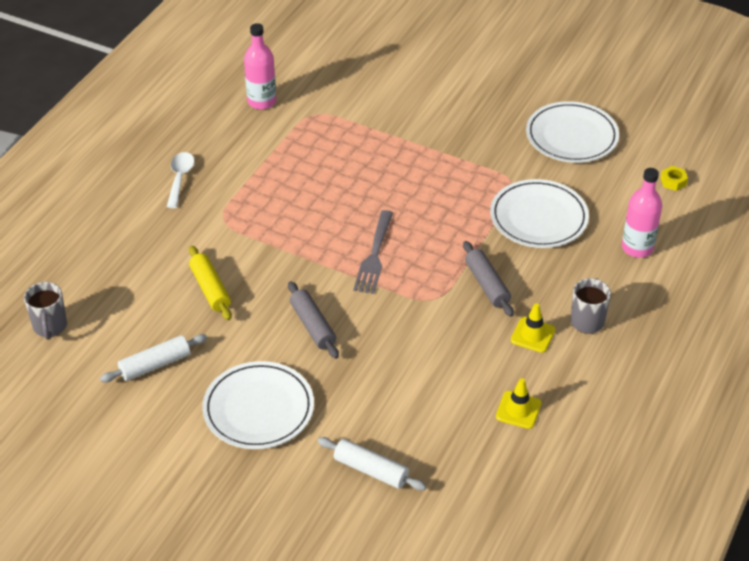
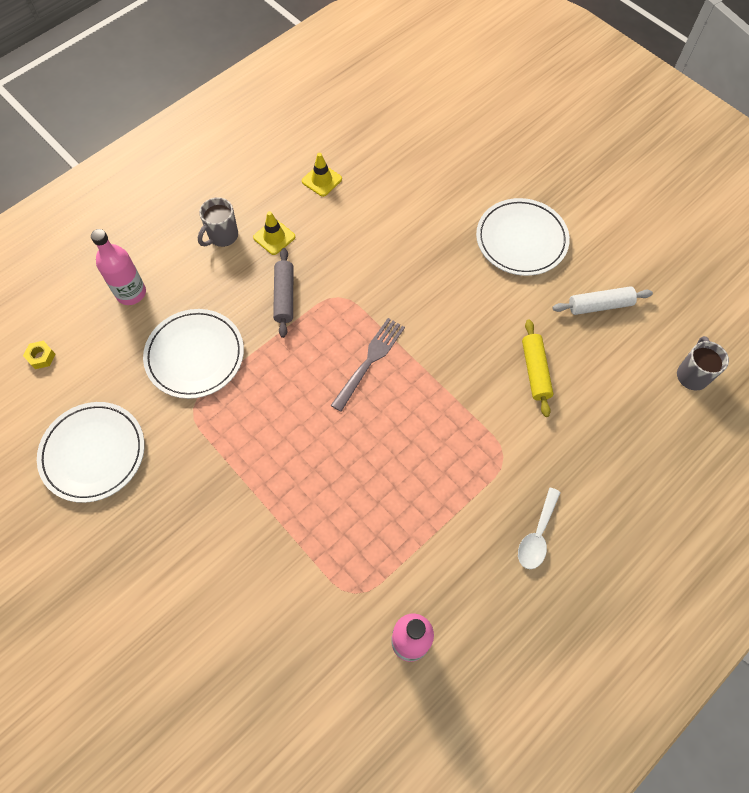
camera: 160 degrees left, 20 degrees up
grey rolling pin [288,281,339,359] -> none
white rolling pin [317,437,426,491] -> none

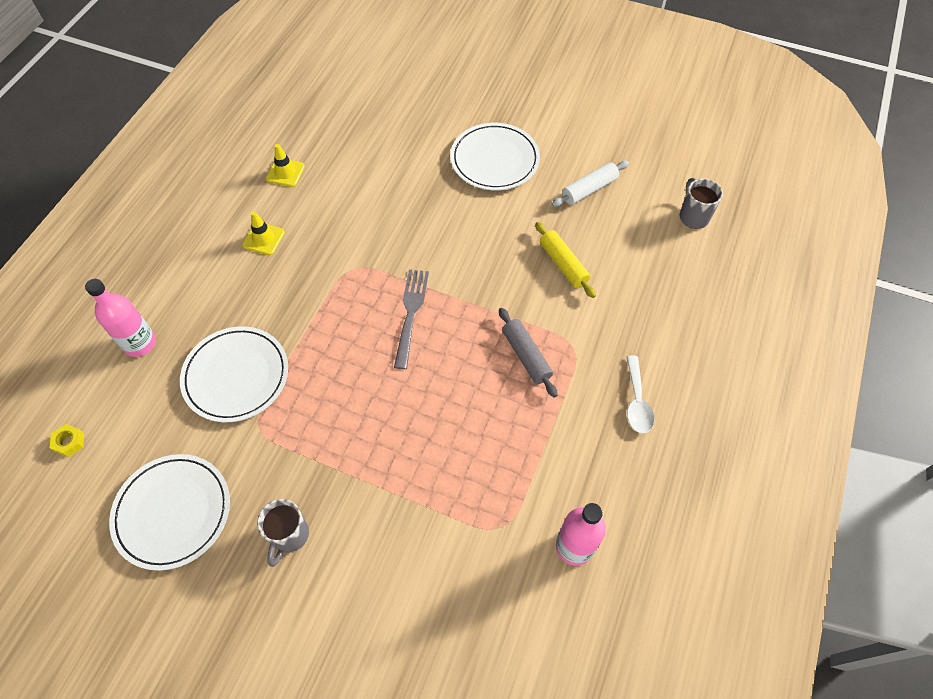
camera: 25 degrees left, 5 degrees down
grey mug [198,197,238,247] -> grey mug moved to [257,499,309,567]
grey rolling pin [273,248,294,338] -> grey rolling pin moved to [499,308,557,398]

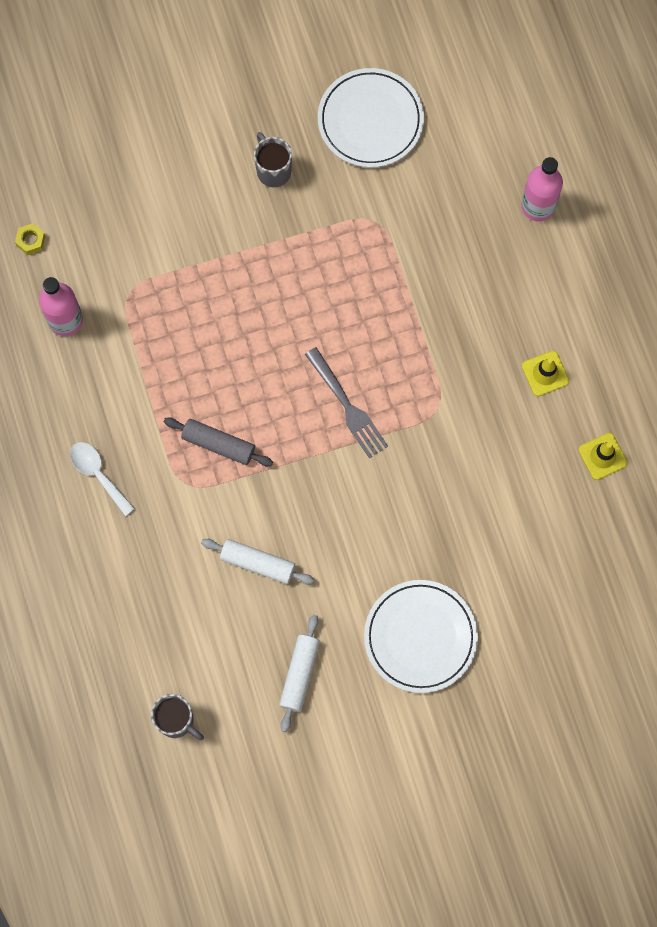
camera: 140 degrees right, 15 degrees up
yellow nut [49,424,84,457] -> yellow nut moved to [15,223,46,255]
white plate [180,326,288,422] -> none
yellow rolling pin [535,222,596,298] -> white rolling pin [201,539,314,584]

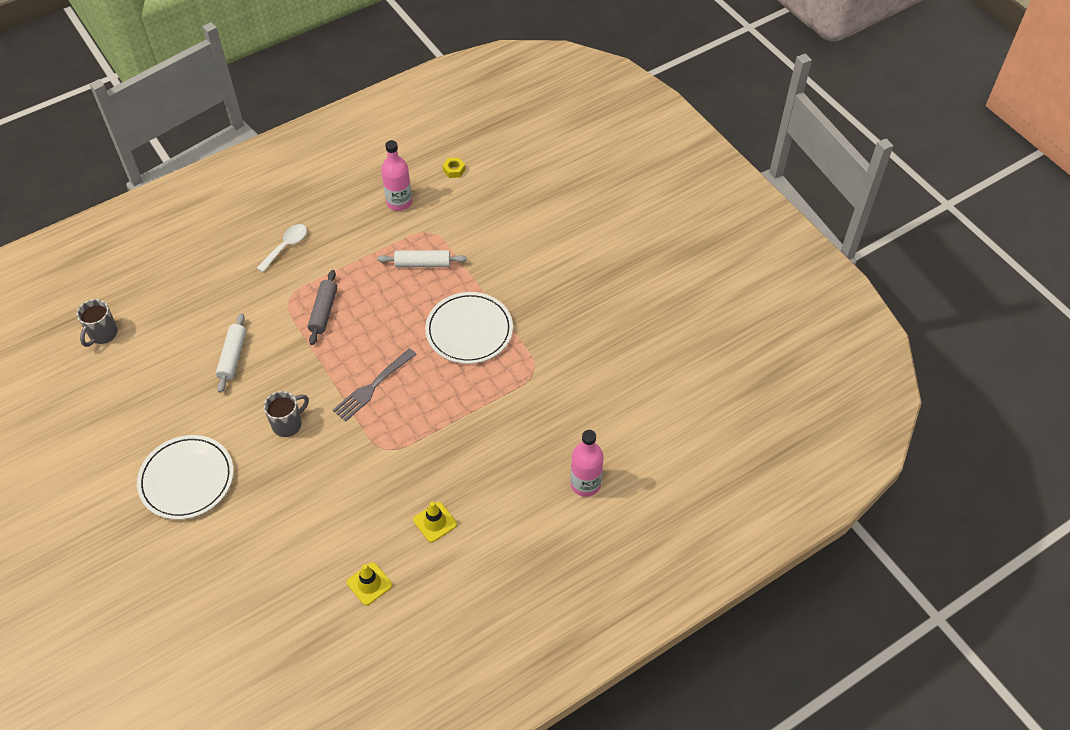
camera: 75 degrees right, 20 degrees down
grey mug [254,132,292,187] -> grey mug moved to [264,391,309,437]
white rolling pin [279,615,320,732] -> white rolling pin moved to [378,250,467,267]
white plate [318,68,424,168] -> white plate moved to [425,292,513,364]

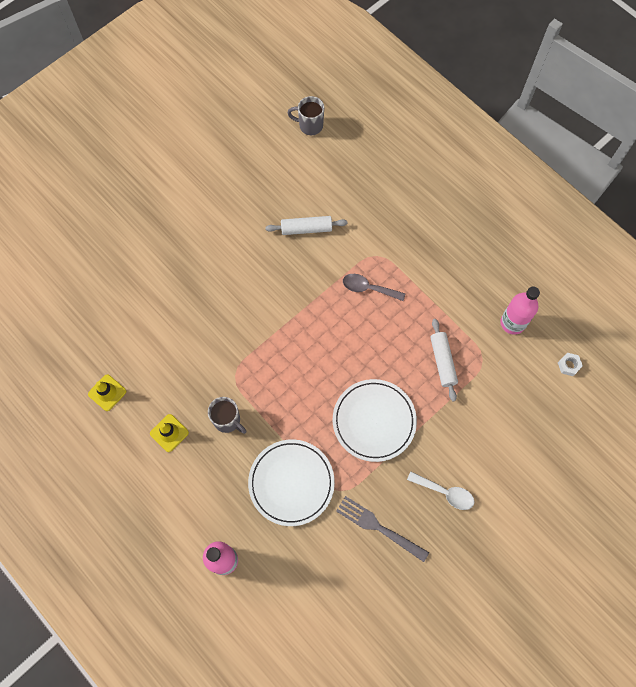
camera: 80 degrees right, 15 degrees up
white plate [137,435,234,520] -> white plate moved to [248,439,335,526]
white spoon [257,224,307,272] -> white spoon moved to [407,472,475,510]
grey mug [264,391,309,437] -> grey mug moved to [208,397,247,434]
grey rolling pin [308,270,337,345] -> grey spoon [343,274,405,301]
grey fork [333,348,417,422] -> grey fork moved to [336,496,429,562]
yellow nut [443,158,465,178] -> white nut [558,353,583,376]

